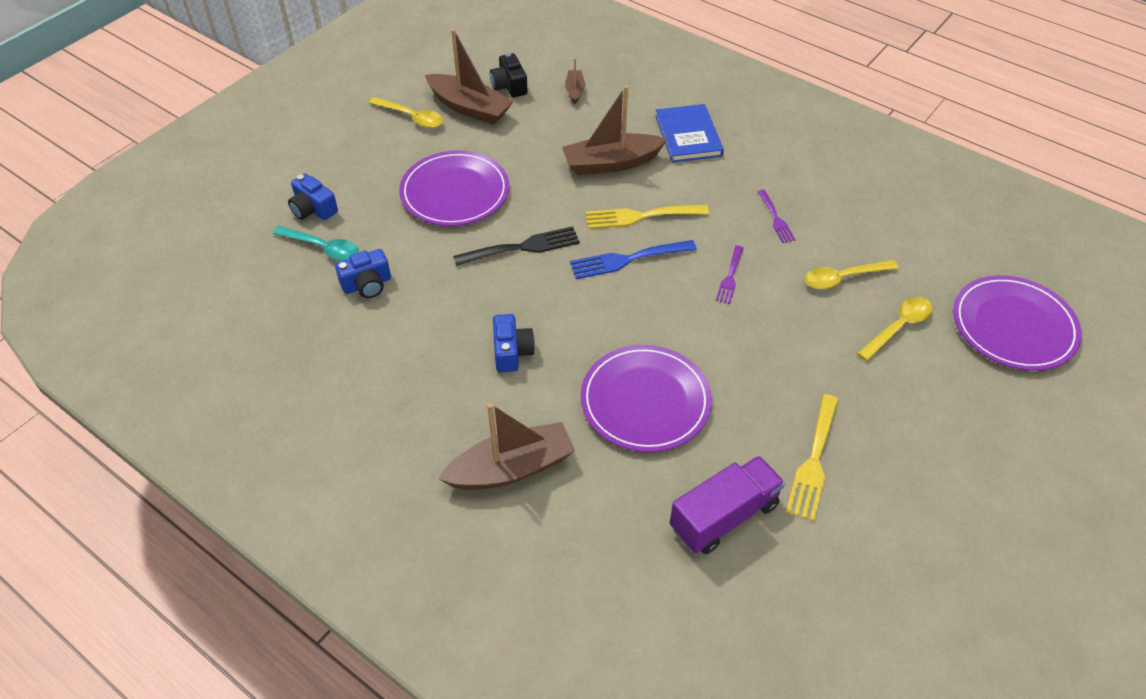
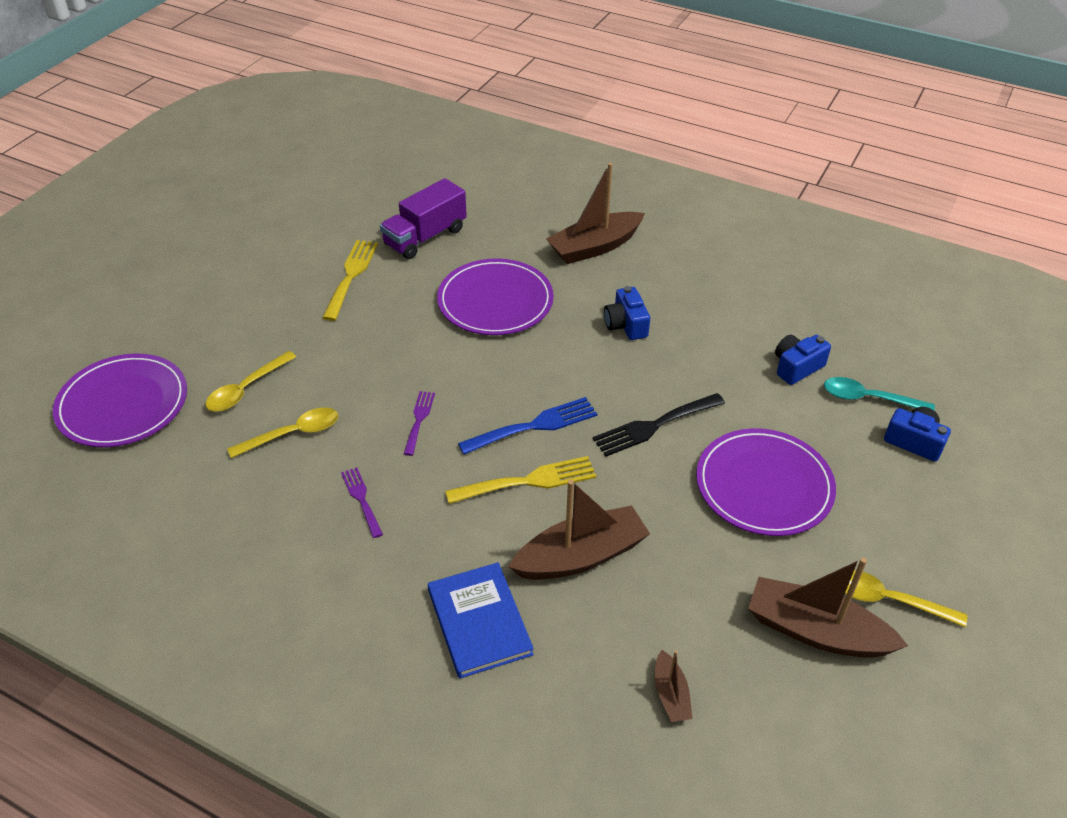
camera: 170 degrees right, 5 degrees down
black camera [490,53,528,97] -> none

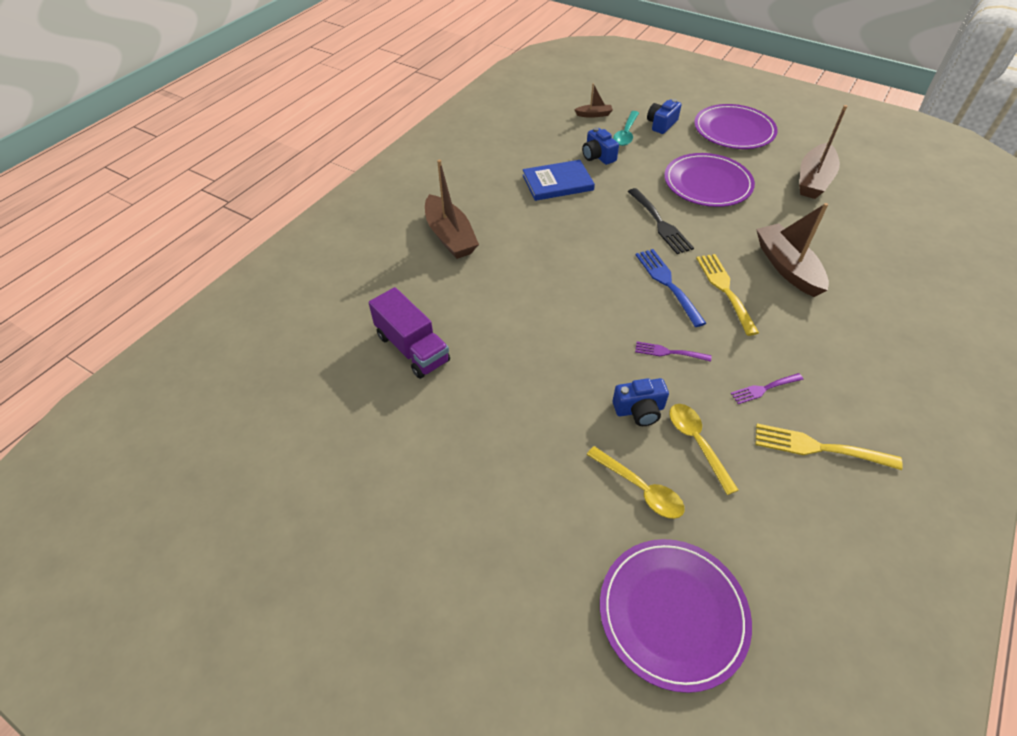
camera: 85 degrees left, 5 degrees up
yellow fork [322,240,378,321] -> yellow fork moved to [756,423,903,470]
blue book [428,562,534,679] -> blue book moved to [523,160,595,201]
purple plate [437,258,554,335] -> purple plate moved to [694,104,778,149]
blue camera [604,286,650,340] -> blue camera moved to [613,378,669,426]
brown boat [655,650,693,722] -> brown boat moved to [574,83,613,118]
yellow spoon [845,570,967,627] -> none

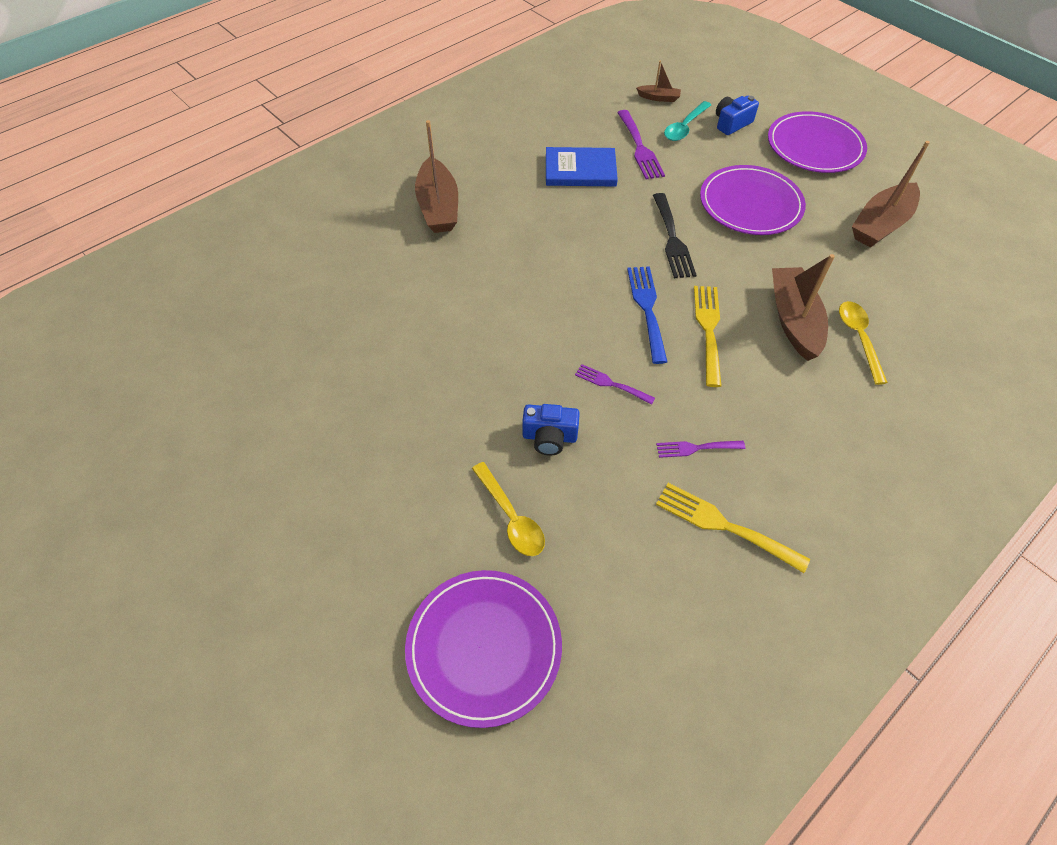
camera: 15 degrees right, 5 degrees up
purple truck [369,287,450,379] -> none
blue camera [582,127,619,165] -> purple fork [617,110,665,179]
yellow spoon [669,404,739,495] -> yellow spoon moved to [839,301,888,385]

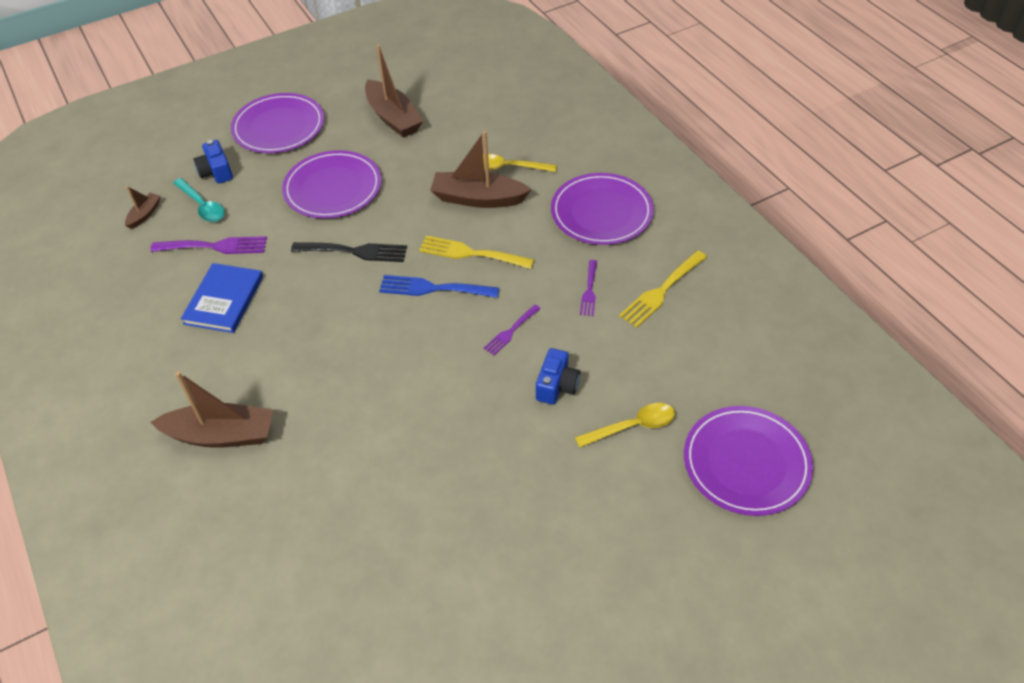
camera: 75 degrees left, 5 degrees down
none -> purple plate [551,173,654,245]

